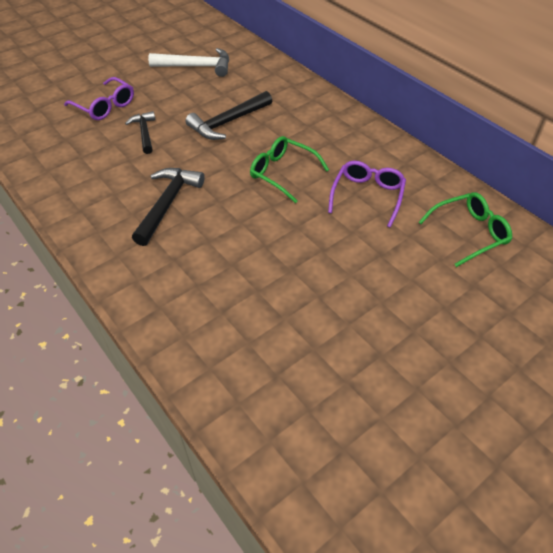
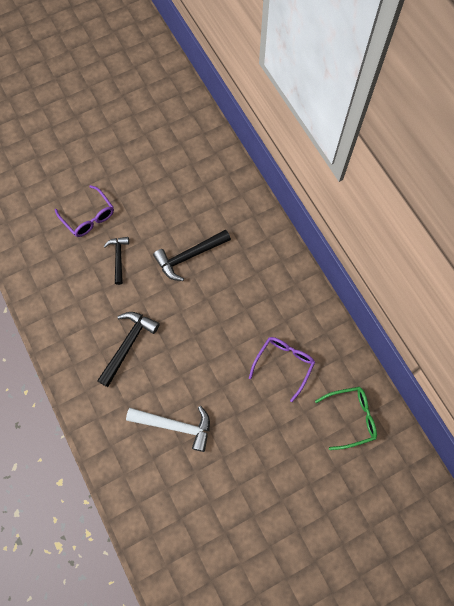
camera: 10 degrees right, 20 degrees up
white hammer [148,48,229,77] -> white hammer moved to [126,406,210,452]
green glasses [250,136,329,203] -> none

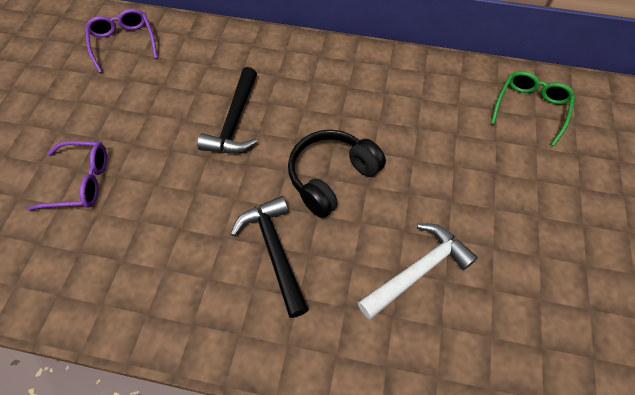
camera: 50 degrees left, 10 degrees down
black hammer [103,237,129,285] -> none
purple glasses [249,337,315,402] -> purple glasses moved to [85,9,158,73]
none -> black headphones [288,130,386,218]

